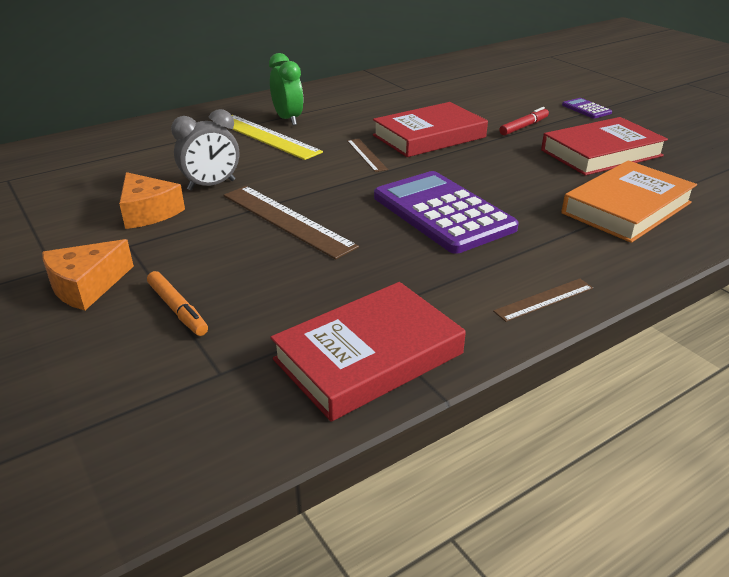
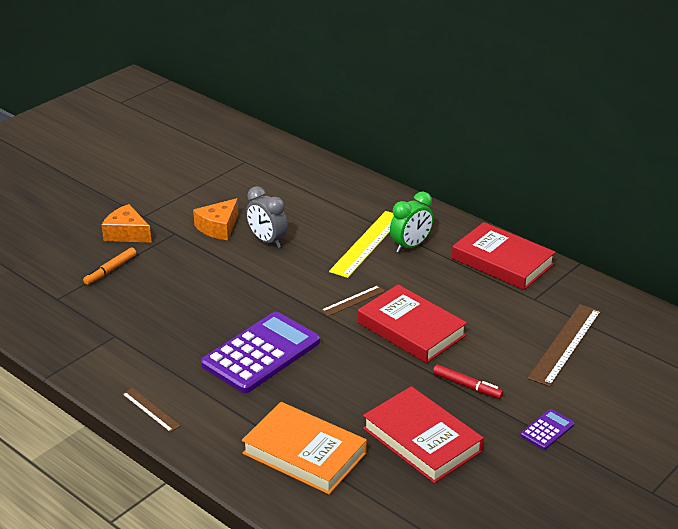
camera: 75 degrees right, 0 degrees up
brown ruler [224,186,359,260] -> brown ruler moved to [528,304,601,387]
red book [270,282,466,421] -> red book moved to [452,222,556,290]

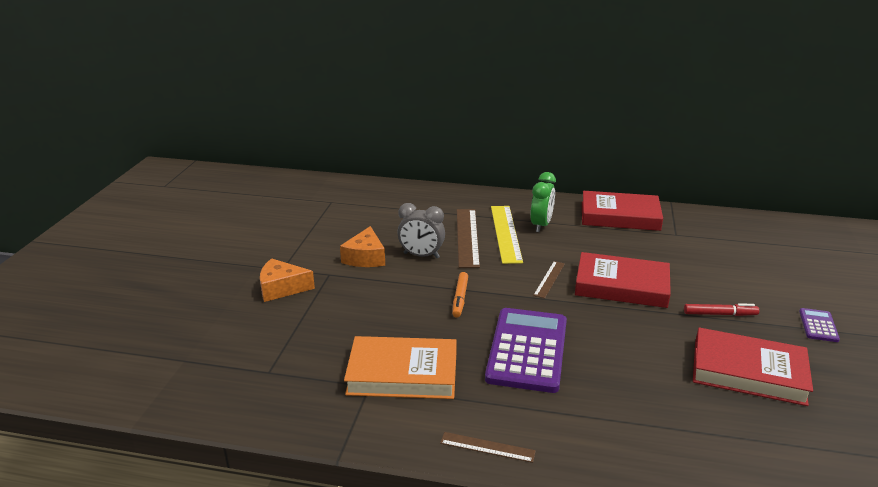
camera: 30 degrees left, 5 degrees down
orange marker [83,247,136,285] -> orange marker moved to [452,272,468,318]
orange book [242,402,367,494] -> orange book moved to [344,336,457,399]
brown ruler [528,304,601,387] -> brown ruler moved to [457,209,480,268]

